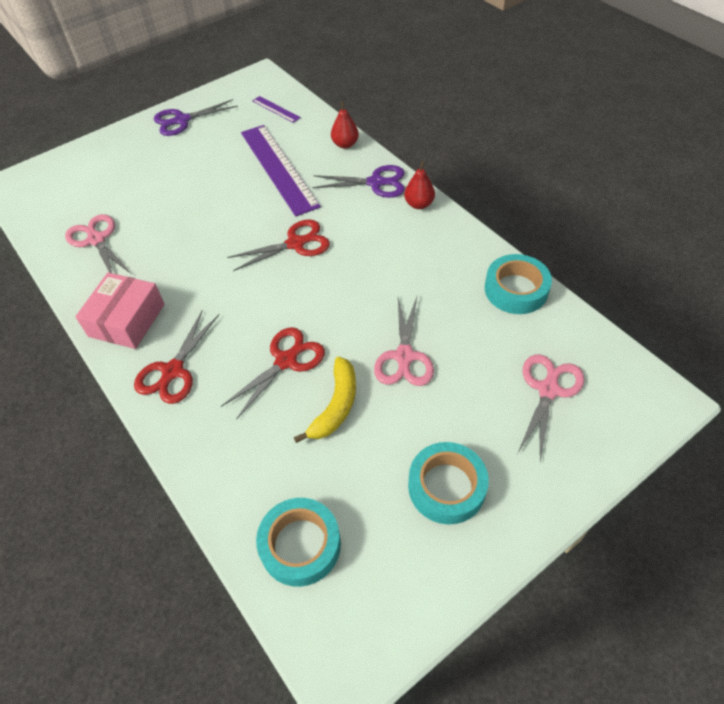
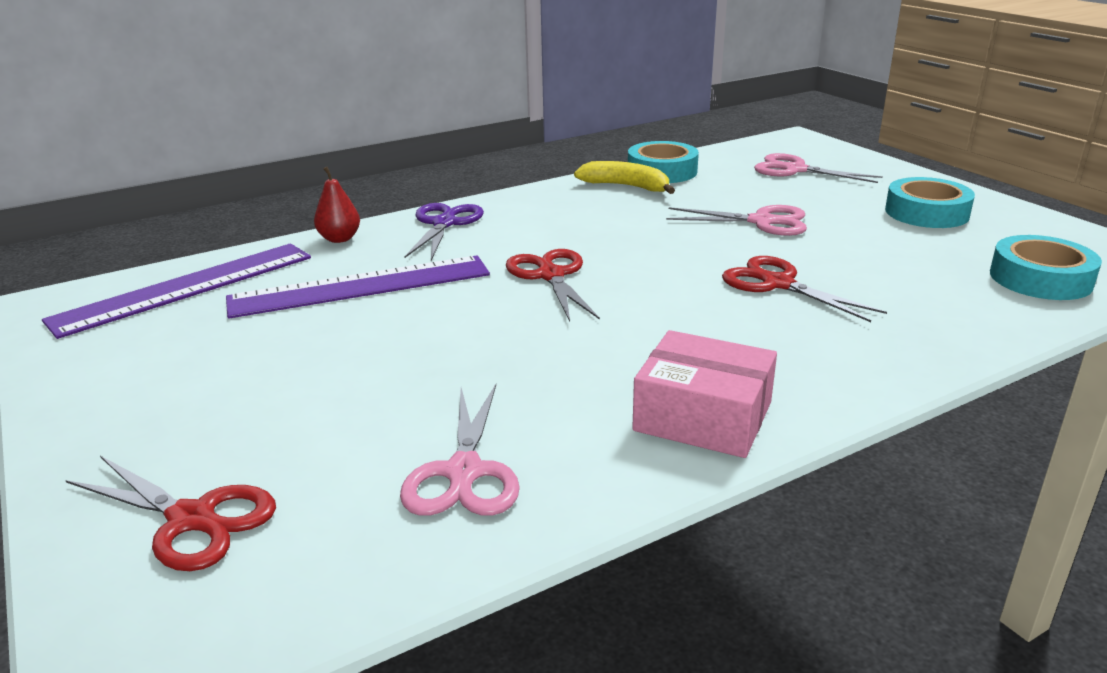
camera: 85 degrees left, 25 degrees down
pink scissors [65,214,131,273] -> pink scissors turned 60 degrees counterclockwise [400,384,520,516]
red scissors [134,310,220,404] -> red scissors moved to [65,456,276,571]
purple scissors [154,99,238,136] -> none
purple ruler [252,96,301,123] -> purple ruler [42,243,311,339], size x2.26
yellow banana [294,357,356,443] -> yellow banana moved to [574,161,675,194]
red pear [404,161,435,209] -> none

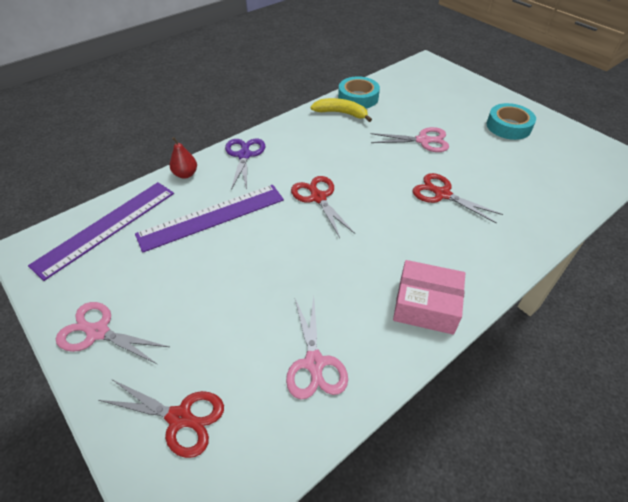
camera: 10 degrees left, 20 degrees up
pink scissors [754,153,883,183] -> pink scissors moved to [56,302,169,365]
turquoise tape [990,235,1102,300] -> none

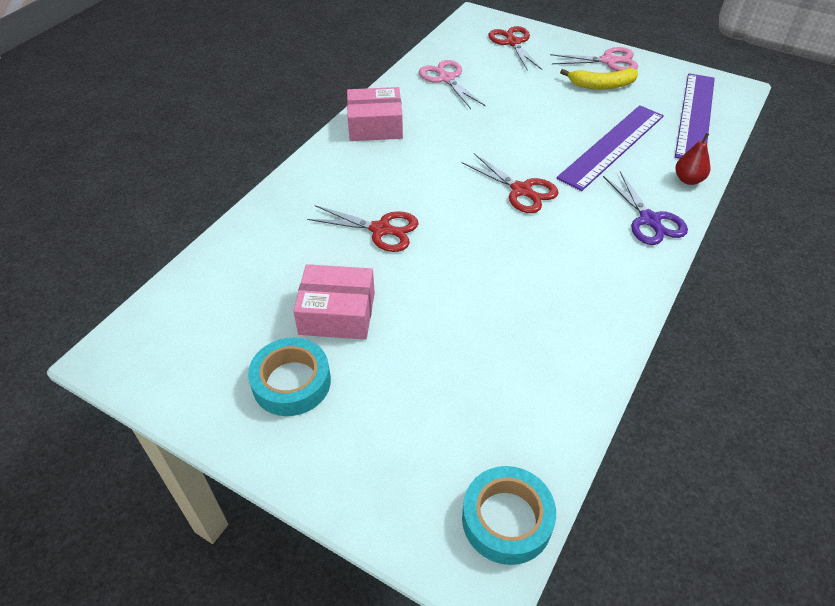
camera: 160 degrees right, 0 degrees up
red scissors [98,380,224,458] -> red scissors turned 75 degrees clockwise [489,26,542,71]
yellow banana [310,98,372,122] -> yellow banana moved to [560,68,638,90]
turquoise tape [338,76,380,108] -> turquoise tape moved to [462,466,556,565]
pink scissors [370,127,449,152] -> none
none -> pink box [293,264,375,340]

